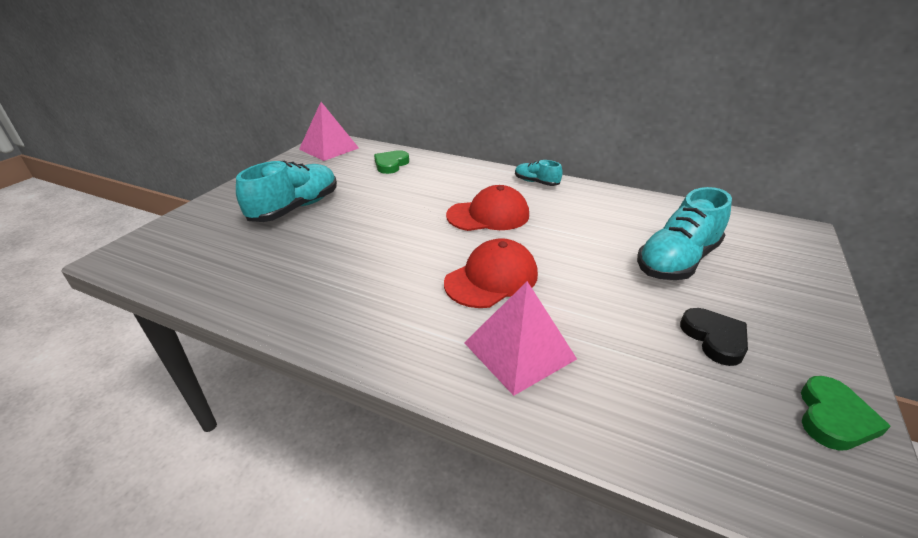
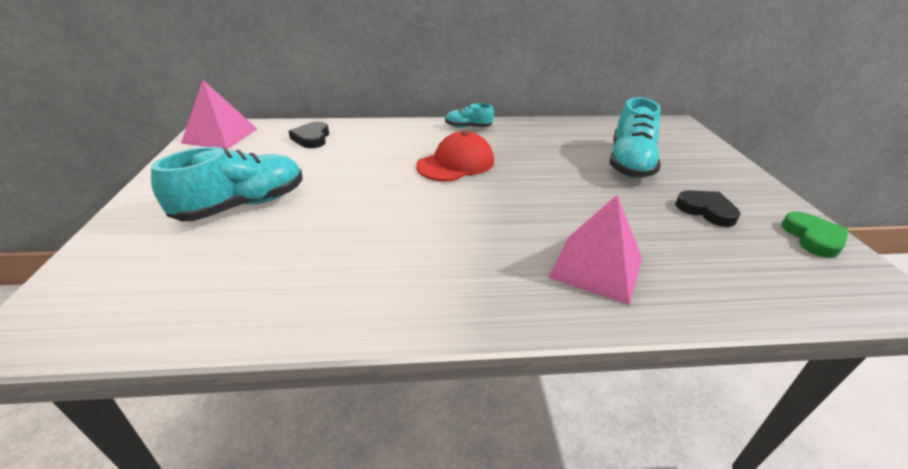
camera: 30 degrees left, 0 degrees up
turquoise shoe [236,160,337,222] -> turquoise shoe turned 45 degrees clockwise [151,147,302,221]
green heart [374,150,409,174] -> black heart [288,122,329,148]
red cap [444,238,538,308] -> none

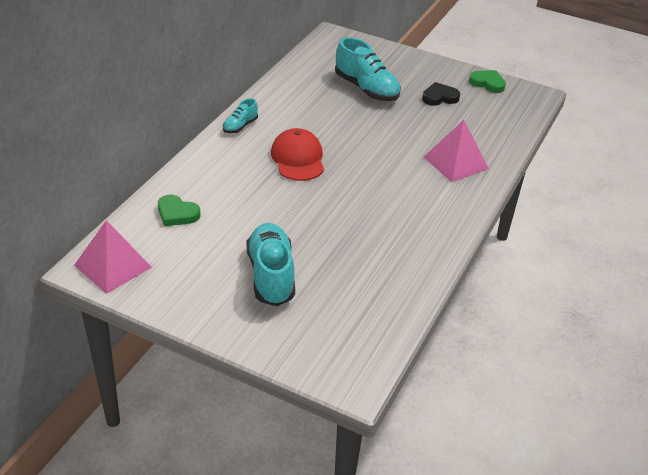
camera: 60 degrees left, 5 degrees up
black heart [288,122,329,148] -> green heart [158,195,200,226]

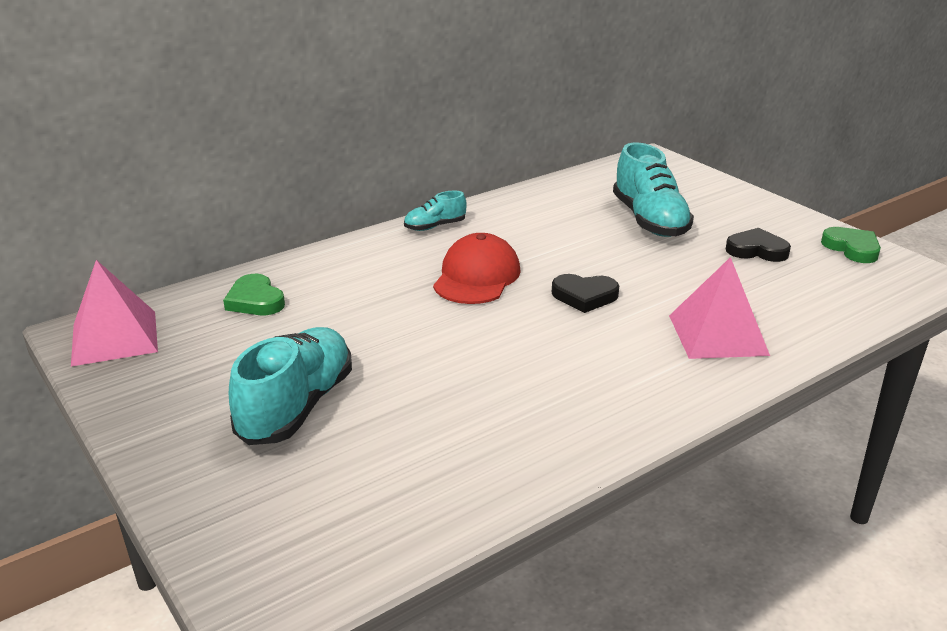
camera: 30 degrees right, 10 degrees down
none -> black heart [552,274,619,313]

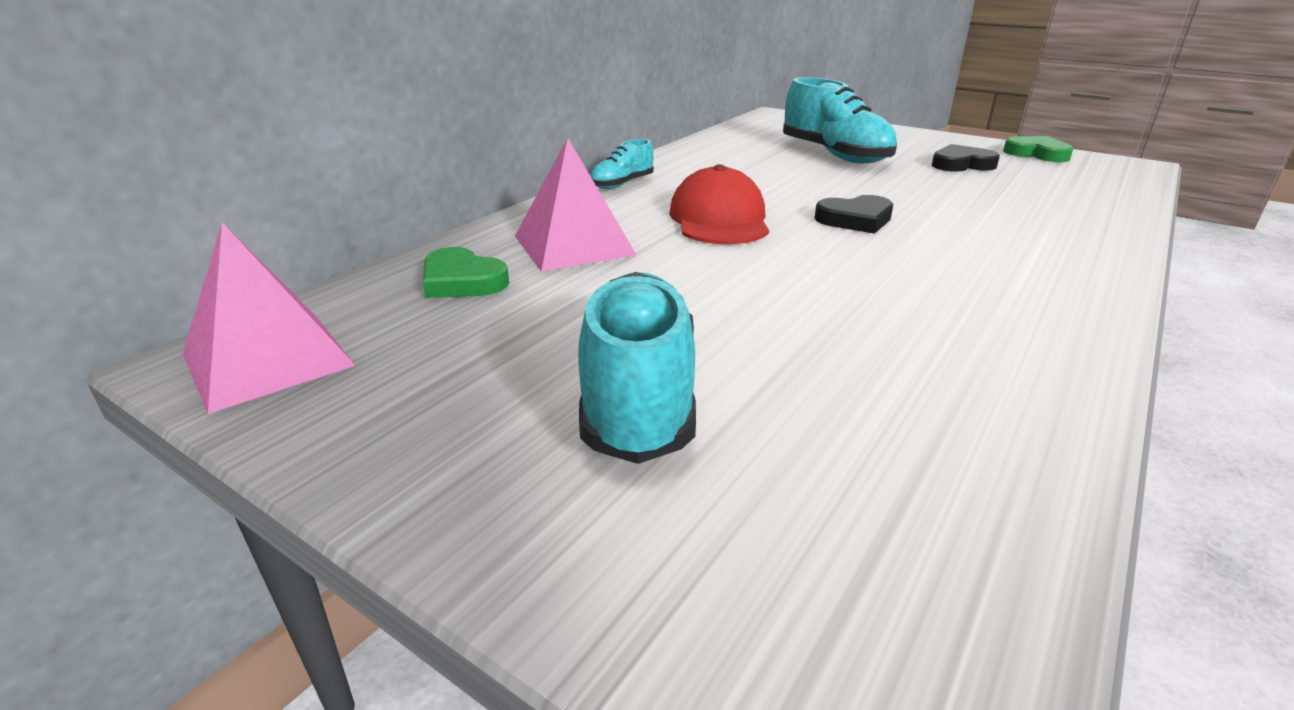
camera: 20 degrees left, 0 degrees up
pink pyramid [669,257,770,359] -> pink pyramid moved to [515,138,636,272]

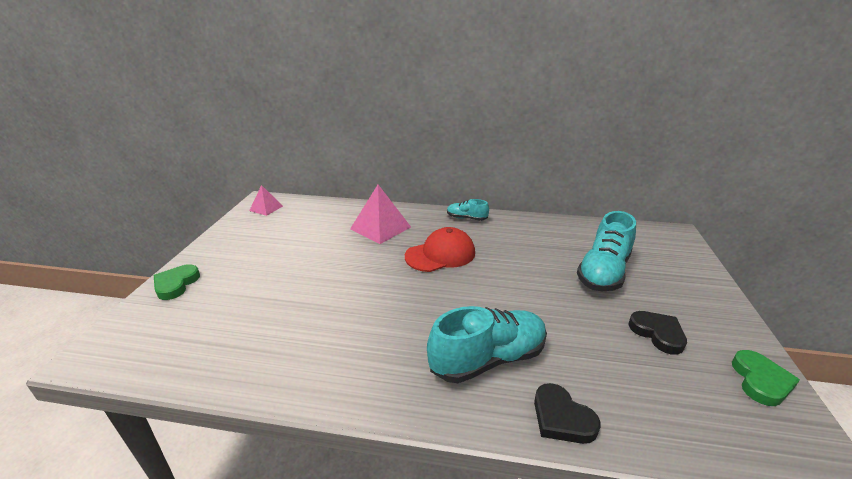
camera: 65 degrees right, 0 degrees up
pink pyramid [183,222,356,414] -> pink pyramid [249,185,283,216], size x0.58
green heart [423,247,509,298] -> green heart moved to [154,264,200,300]
turquoise shoe [578,272,696,464] -> turquoise shoe moved to [427,306,547,383]
black heart [815,195,893,234] -> black heart moved to [534,383,600,444]

